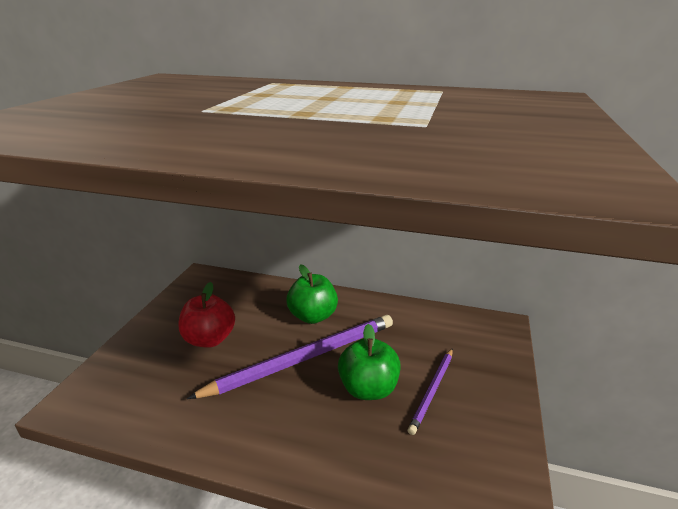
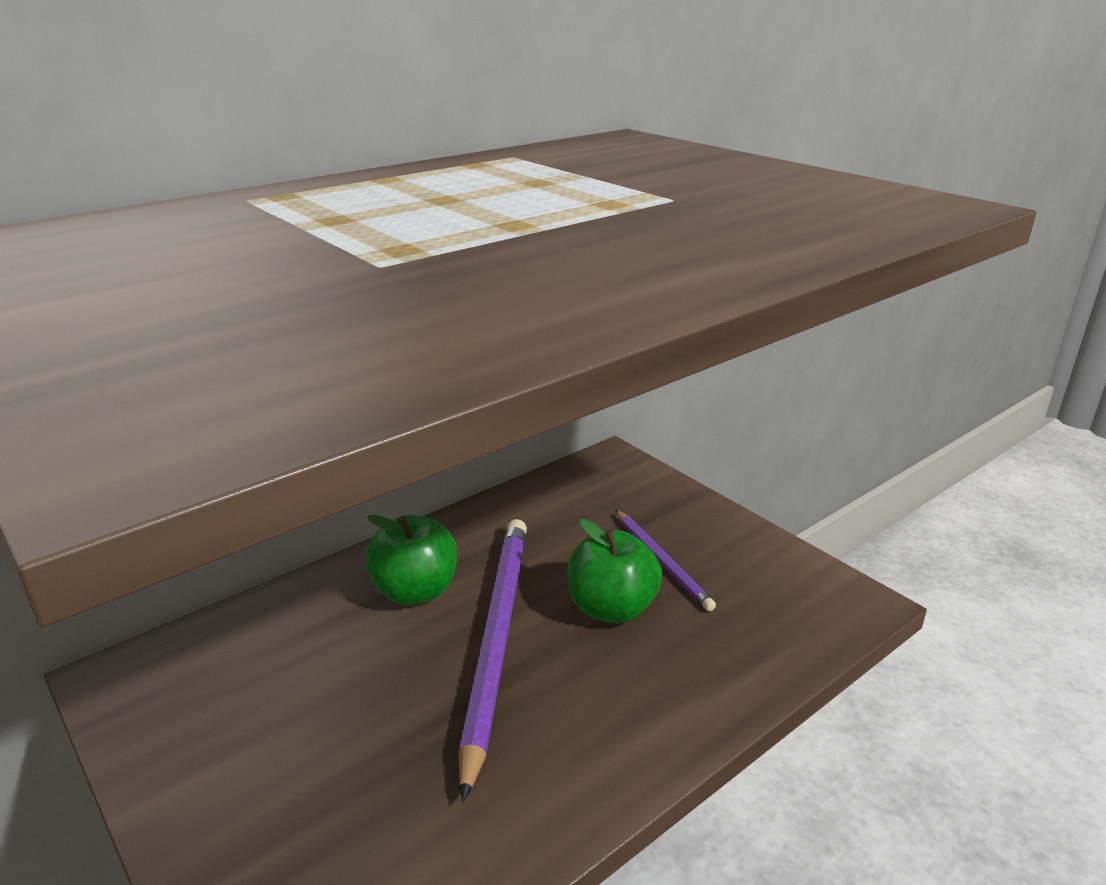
camera: 55 degrees left, 0 degrees up
red apple [178,282,235,348] -> none

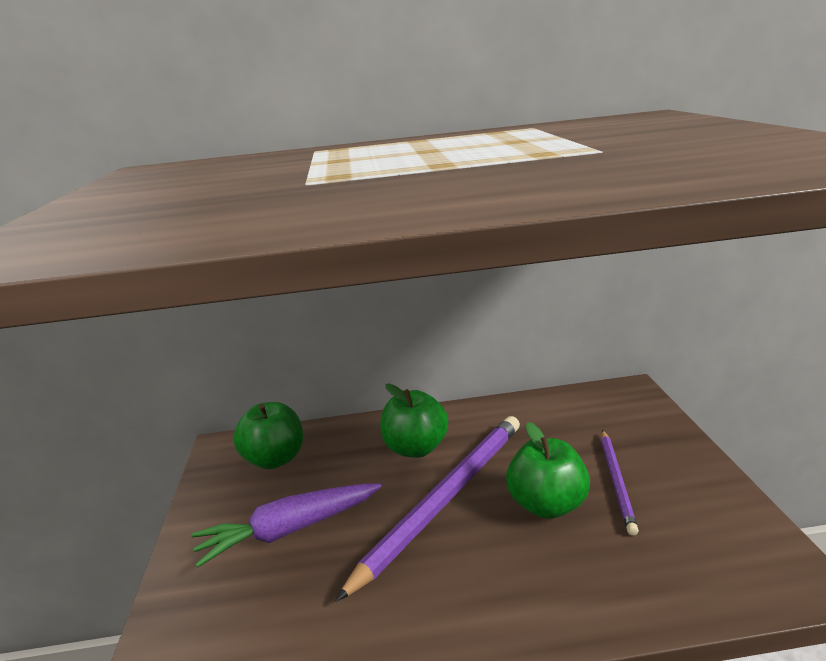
camera: 35 degrees right, 5 degrees down
none -> purple carrot [191,484,382,568]
none -> green apple [233,402,303,469]

